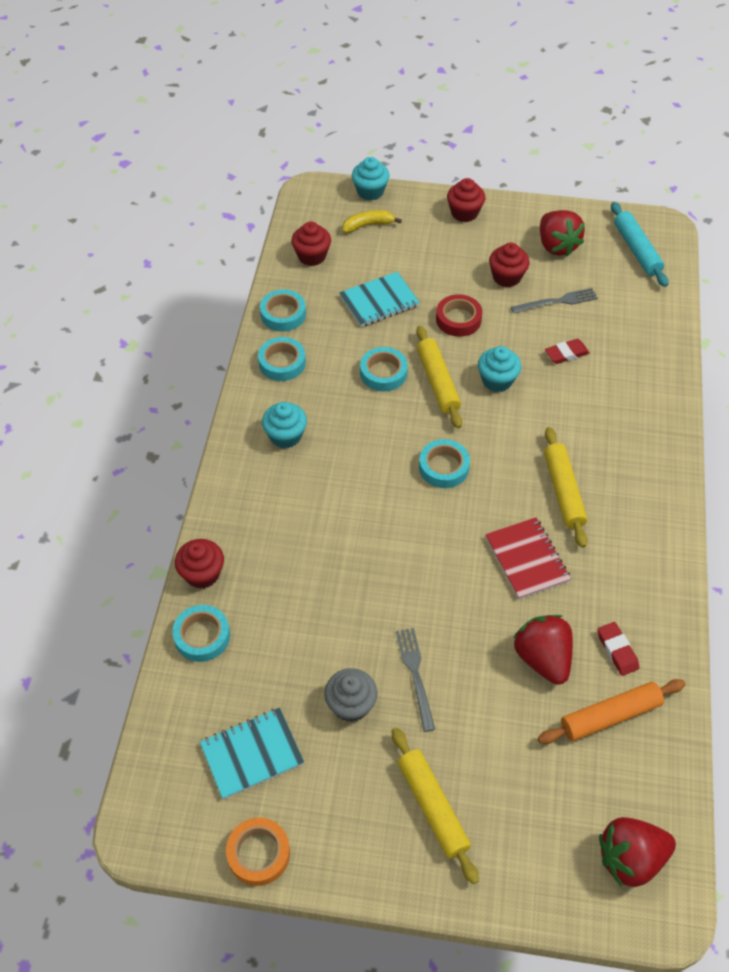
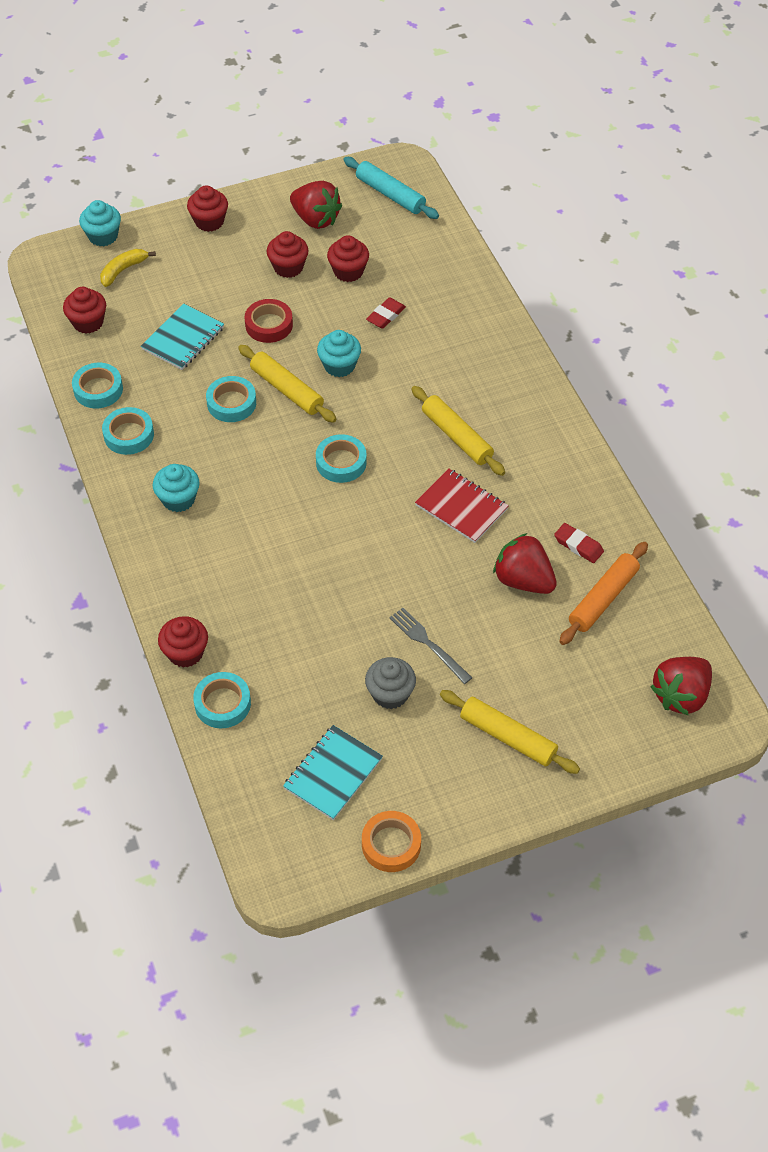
camera: 30 degrees left, 0 degrees up
grey fork [511,288,598,313] -> red cupcake [327,235,369,282]

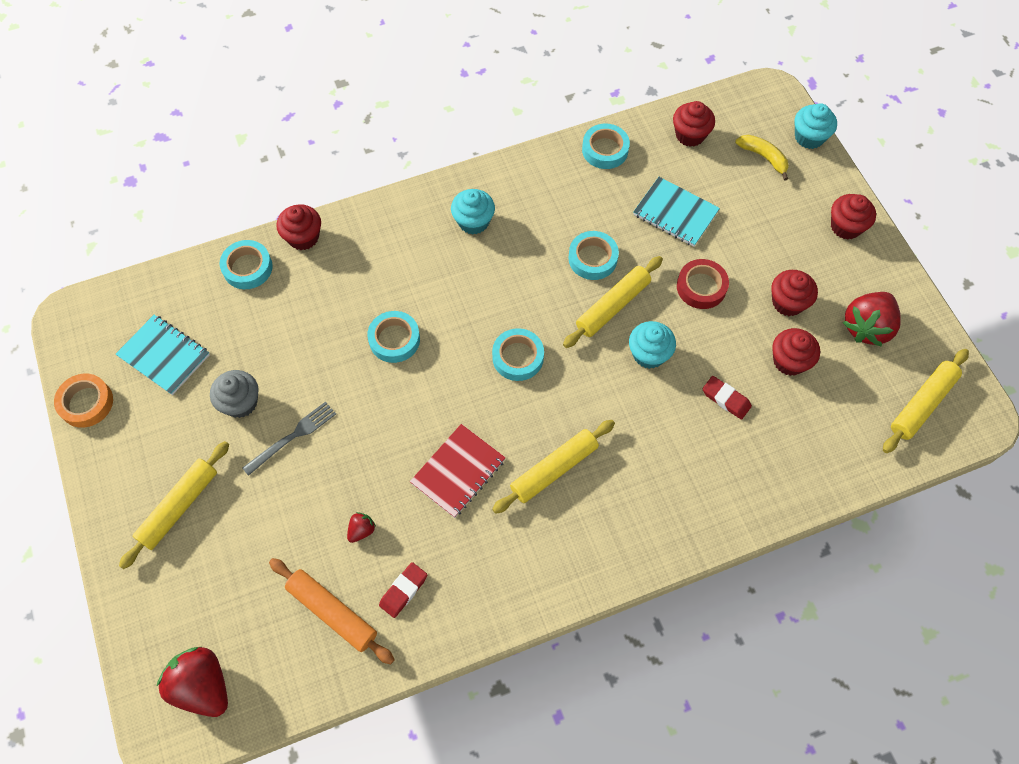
camera: 90 degrees right, 10 degrees up
turquoise tape [102,407,154,455] -> turquoise tape moved to [367,311,420,363]
turquoise rolling pin [343,157,439,219] -> yellow rolling pin [883,349,969,453]
red strawberry [493,533,557,594] -> red strawberry [347,512,376,543], size x0.46

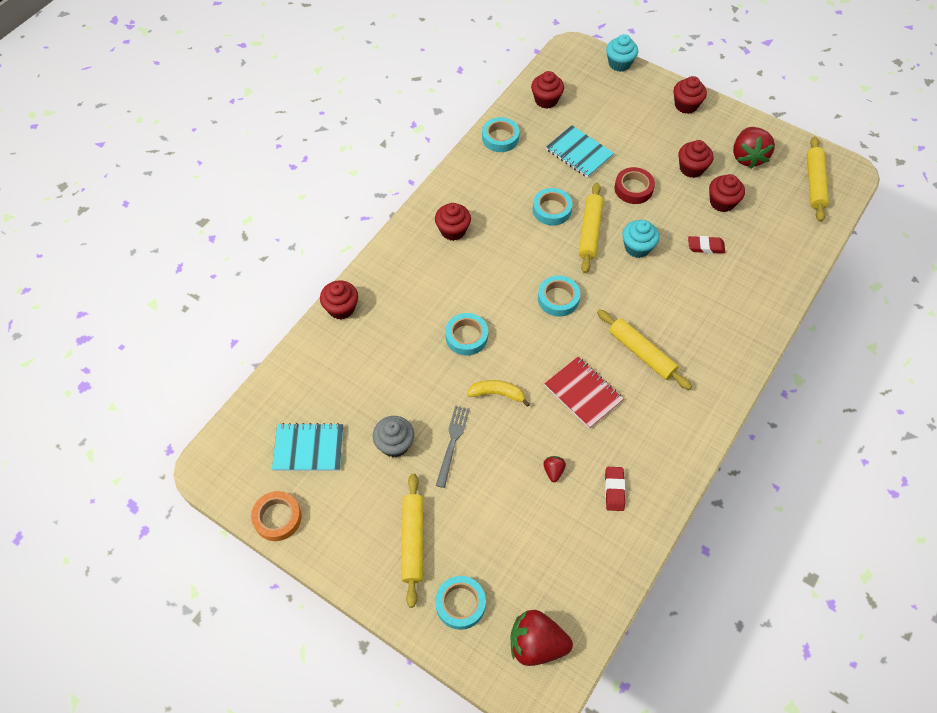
camera: 35 degrees left, 5 degrees down
turquoise tape [219,240,273,289] -> turquoise tape moved to [435,576,486,630]
orange rolling pin [269,558,395,664] -> none
red notebook [410,424,506,518] -> red notebook turned 45 degrees counterclockwise [544,357,623,429]
turquoise cupcake [451,189,495,235] -> red cupcake [435,203,471,241]
yellow rolling pin [492,420,615,514] -> yellow rolling pin turned 60 degrees counterclockwise [597,309,692,390]
turquoise notebook [633,177,720,247] -> turquoise notebook turned 45 degrees clockwise [546,125,614,178]
yellow banana [735,135,789,181] -> yellow banana moved to [467,380,530,407]

